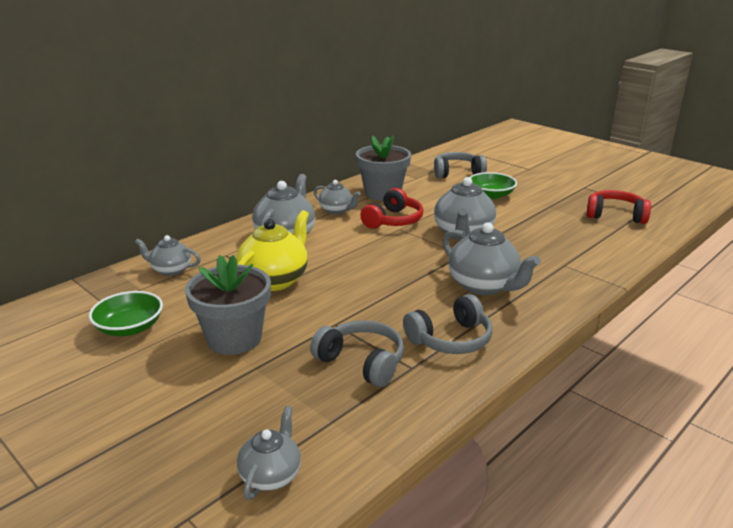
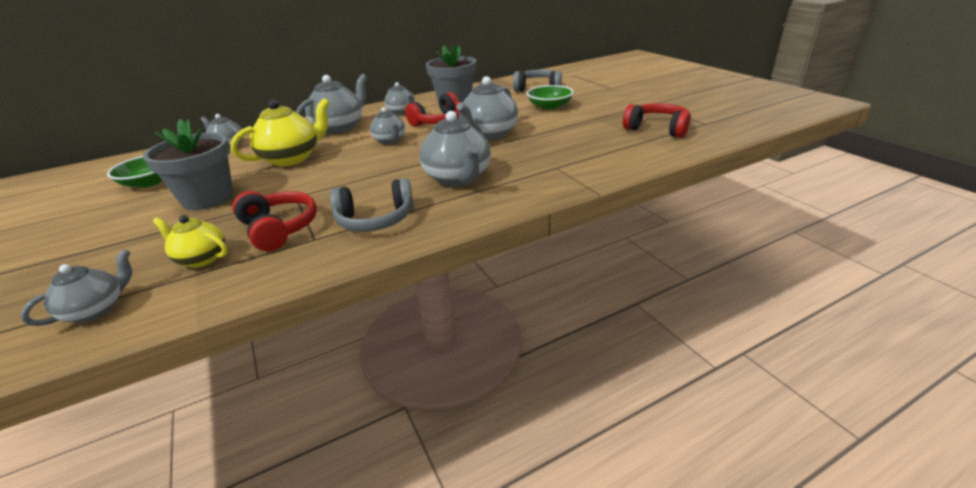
camera: 20 degrees right, 5 degrees up
grey headphones [310,320,404,387] -> red headphones [232,191,317,251]
none -> yellow teapot [153,215,228,268]
none -> grey teapot [370,107,405,144]

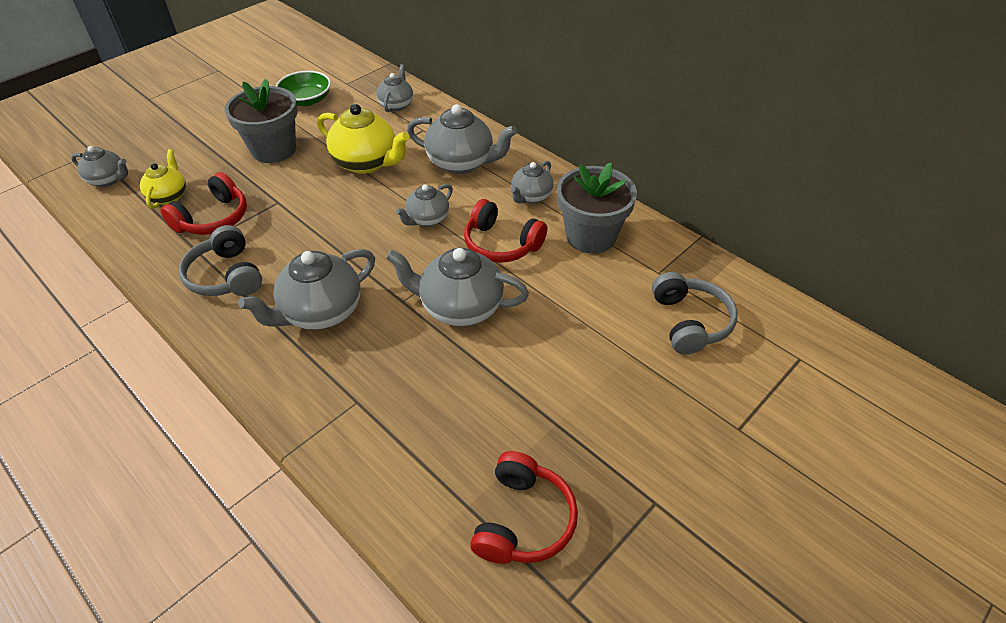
camera: 70 degrees right, 15 degrees up
green bowl [527,85,574,110] -> none

